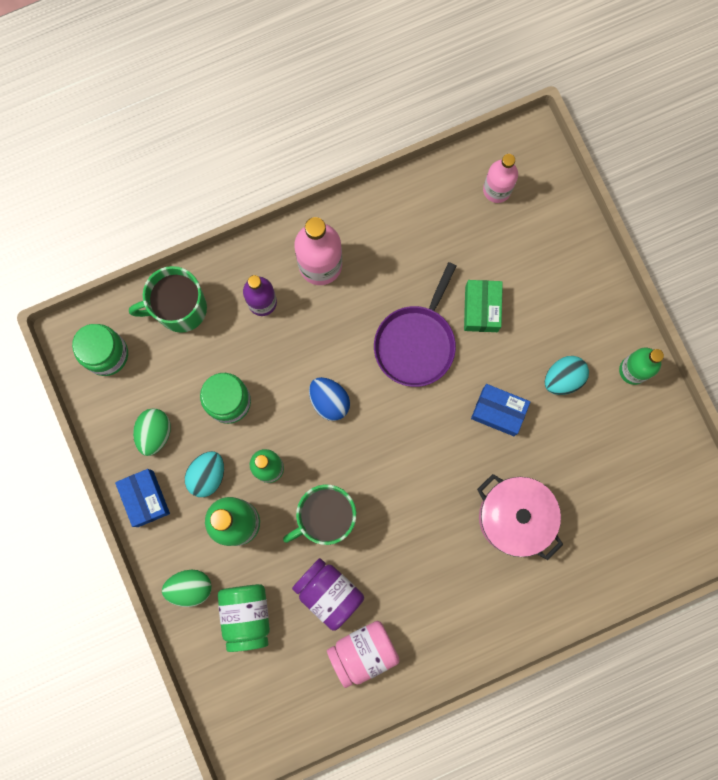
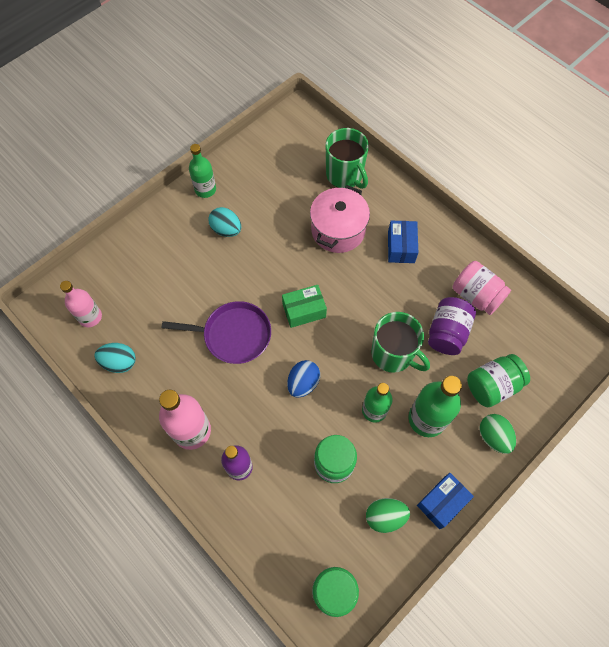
camera: 110 degrees left, 15 degrees down
green mug [129,266,207,333] -> green mug moved to [326,128,369,189]
turquoise egg [185,451,224,497] -> turquoise egg moved to [94,343,136,373]
green box [464,280,503,332] -> green box moved to [282,285,327,328]
blue box [471,384,530,436] -> blue box moved to [388,221,418,263]

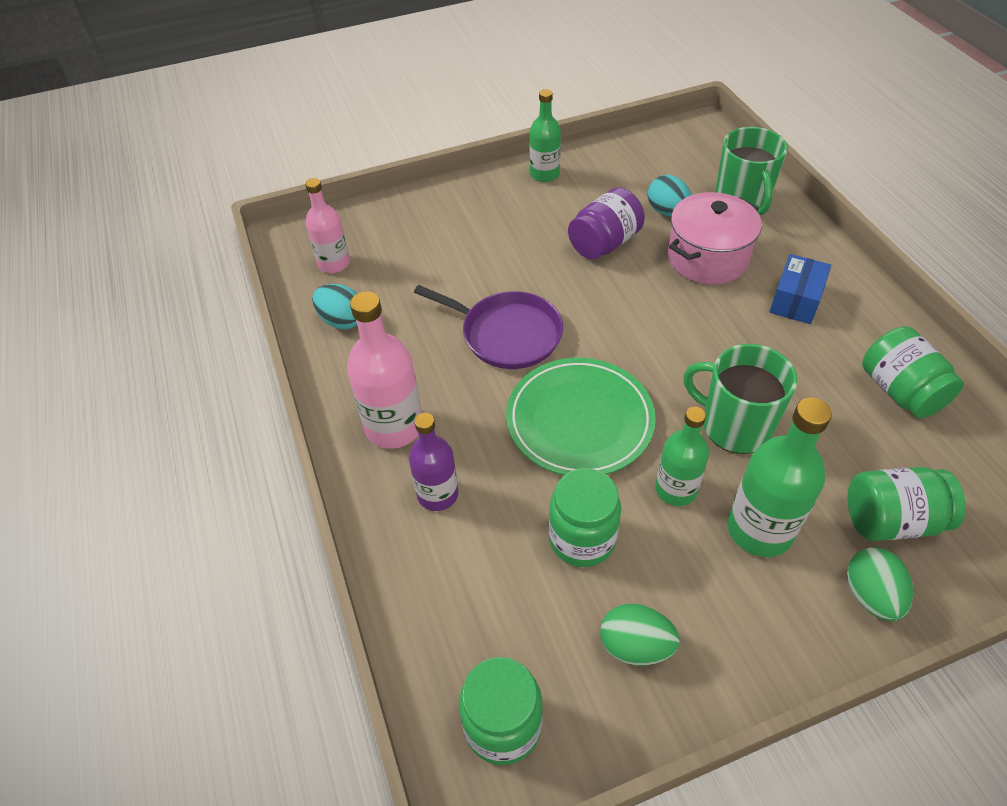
camera: 25 degrees right, 15 degrees down
turquoise egg [208,207,241,237] -> turquoise egg moved to [648,175,691,216]
green box [282,285,327,328] -> none
blue egg [287,360,320,398] -> green plate [506,358,656,475]
green mug [371,312,430,373] -> green mug turned 150 degrees clockwise [683,344,797,454]
blue box [417,473,474,529] -> none
purple jar [428,297,476,355] -> purple jar moved to [568,188,645,259]
pink jar [453,261,511,315] -> green jar [862,327,964,418]

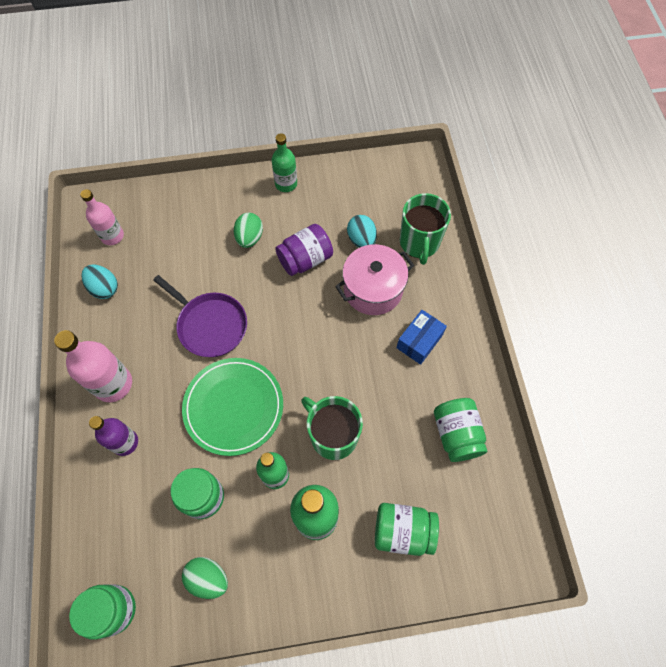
camera: 10 degrees right, 15 degrees up
green egg [847,547,913,621] -> green egg moved to [234,213,263,248]

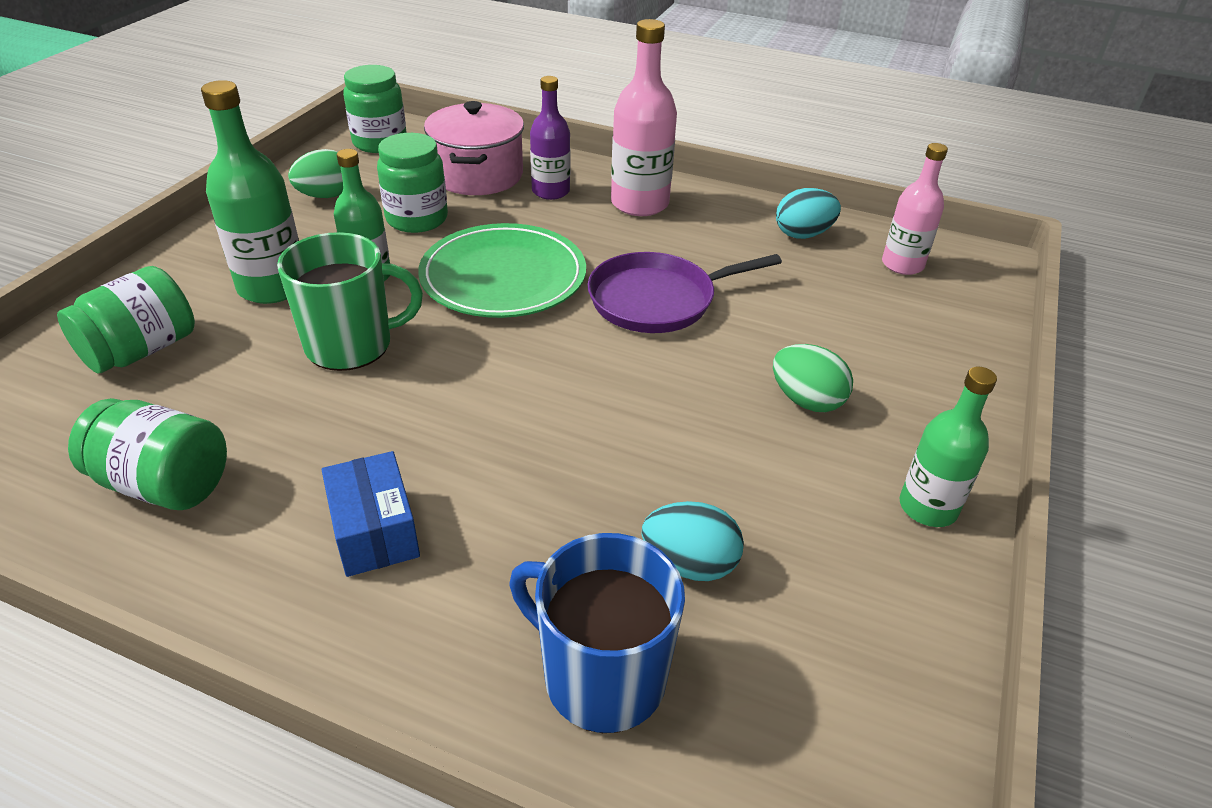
camera: 120 degrees right, 25 degrees down
purple jar [275,224,333,276] -> none
pink pot [335,244,414,315] -> pink pot moved to [424,101,524,195]
green mug [400,193,451,265] -> blue mug [510,533,685,733]

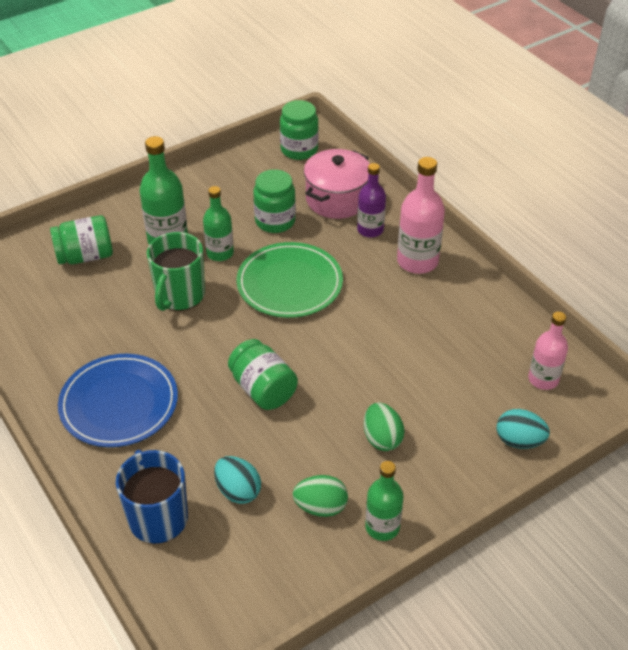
camera: 35 degrees right, 5 degrees up
green jar [68,398,227,510] -> green jar moved to [228,339,298,410]
green mug [277,232,423,371] -> green mug turned 90 degrees clockwise [147,232,205,311]
green egg [288,149,343,198] -> green egg moved to [293,475,348,517]
blue box [322,451,420,577] -> blue plate [58,354,178,447]
purple pan [588,252,782,333] -> none
turquoise egg [776,188,841,239] -> turquoise egg moved to [497,409,550,449]

